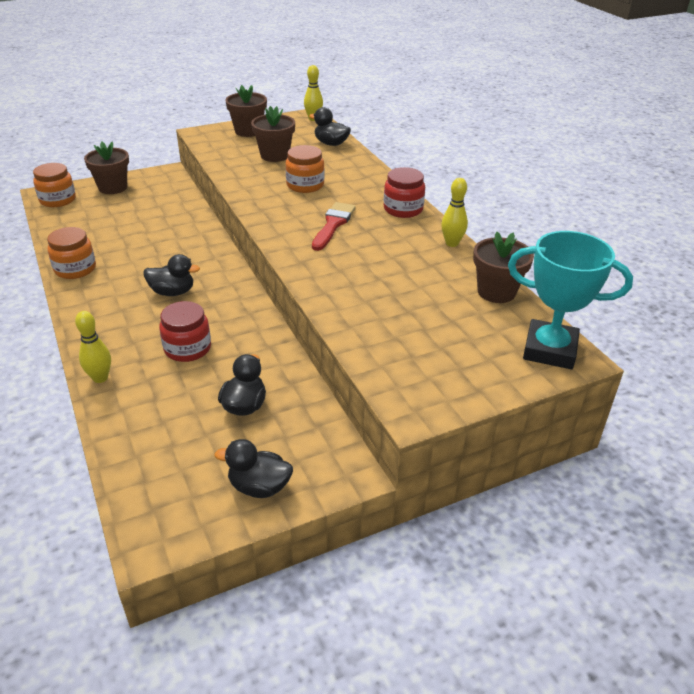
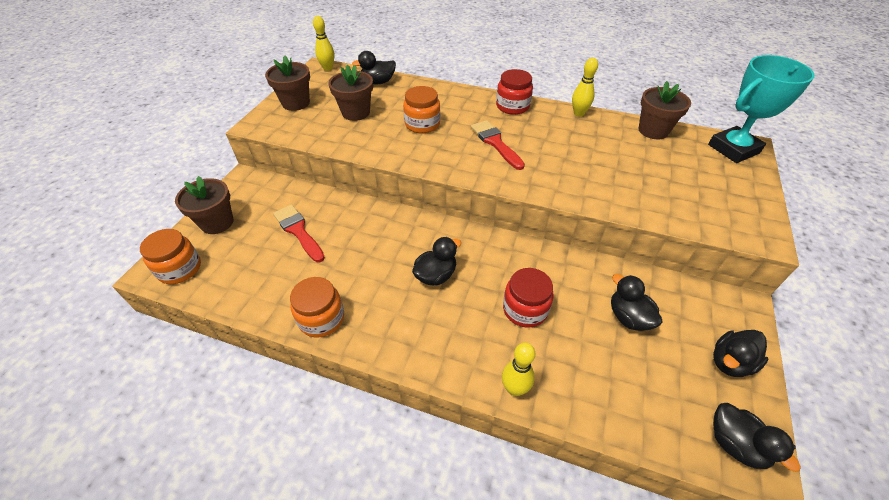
camera: 45 degrees left, 10 degrees up
none -> red brush [273,205,325,262]
none -> black duck [713,403,801,472]

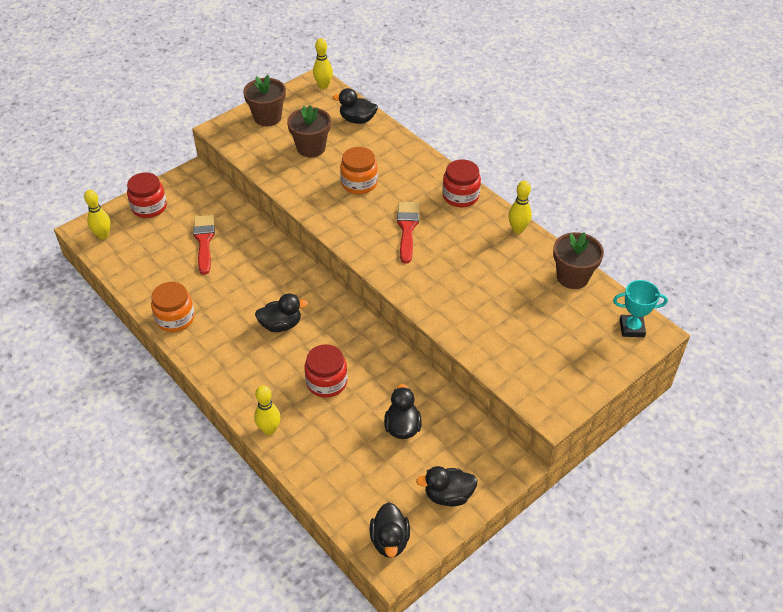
camera: 30 degrees right, 0 degrees up
orange jar [140,229,201,284] -> yellow bowling pin [84,190,111,240]
brown flower pot [175,176,233,234] -> red jar [127,172,167,218]
turquoise trophy [708,55,815,163] -> turquoise trophy [613,280,668,337], size x0.58

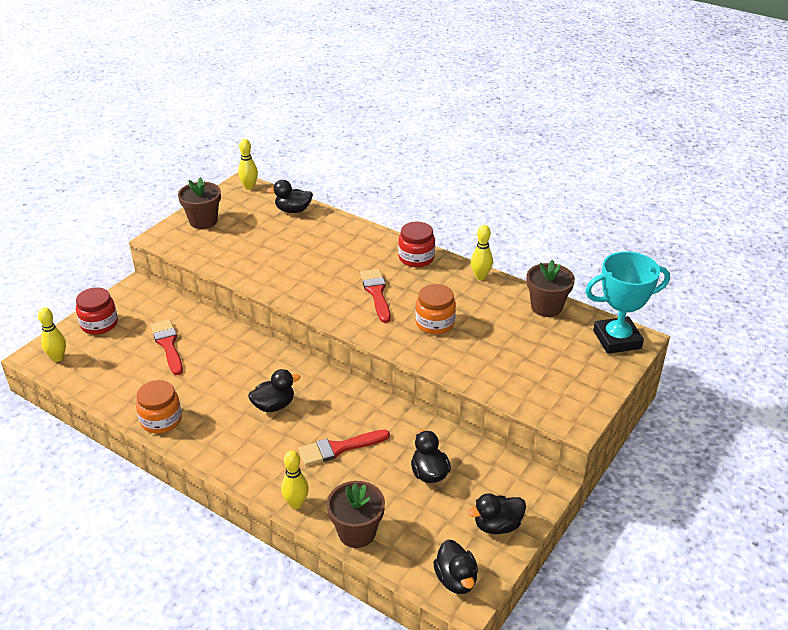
camera: 15 degrees left, 10 degrees down
brown flower pot [287,105,331,157] -> brown flower pot moved to [327,481,385,548]
red jar [304,344,348,398] -> red brush [299,430,390,466]
orange jar [340,147,378,194] -> orange jar moved to [415,284,456,334]
turquoise trophy [613,280,668,337] -> turquoise trophy [585,251,670,354], size x1.71

